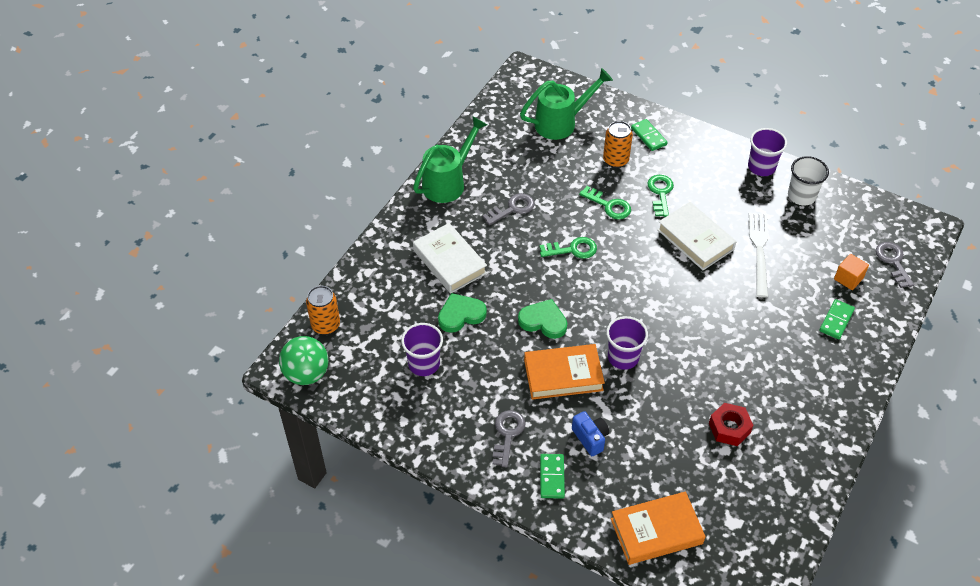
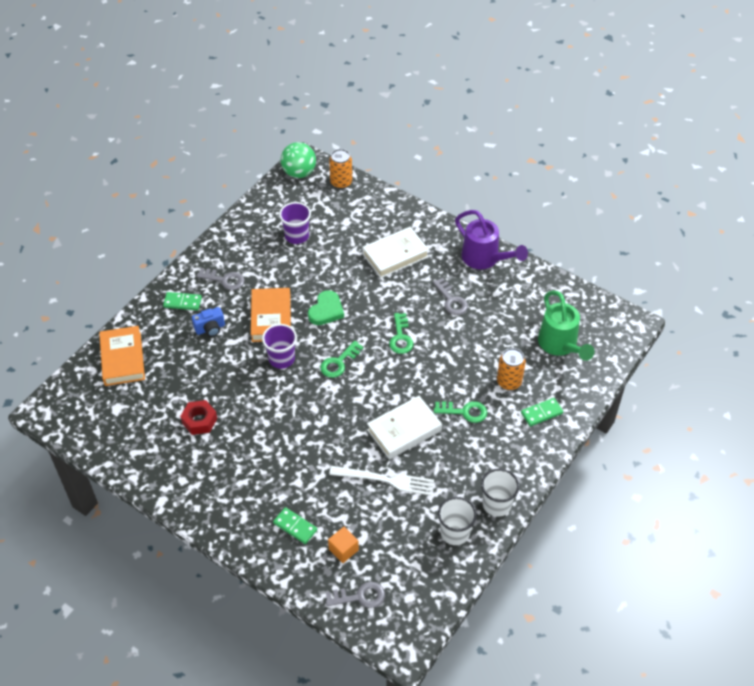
camera: 95 degrees right, 0 degrees up
green watering can [413,117,487,203] -> purple watering can [455,210,528,269]
green heart [438,293,487,333] -> none
green key [579,186,631,219] -> green key moved to [320,341,363,378]
purple cup [748,128,787,176] -> white cup [481,469,519,517]

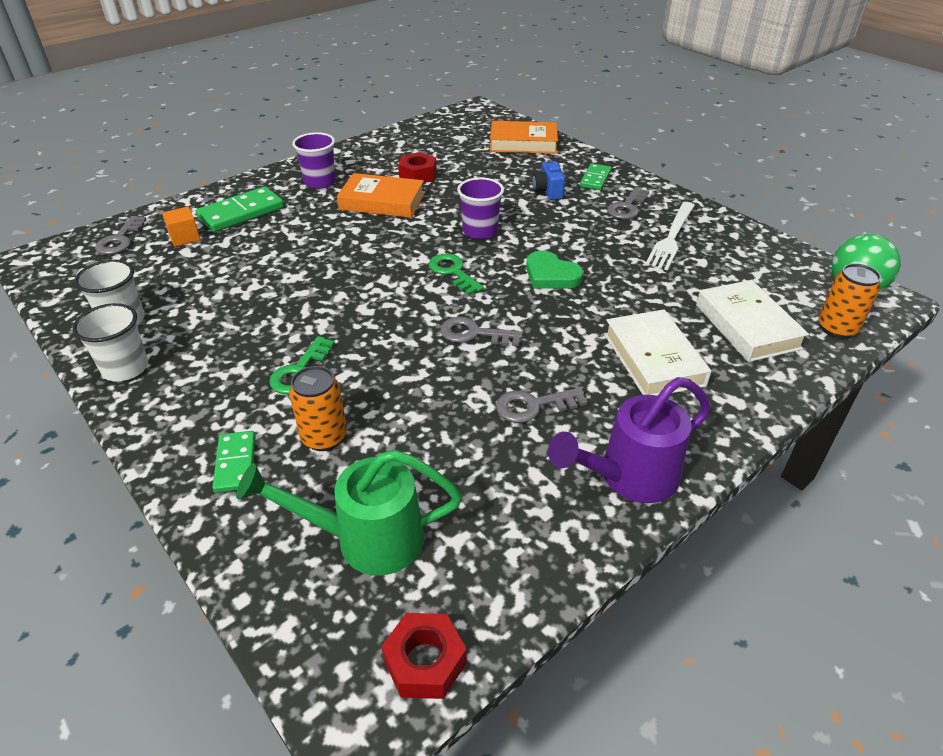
camera: 105 degrees right, 10 degrees down
orange book [251,288,291,342] -> orange book moved to [337,173,425,218]
green domino [273,507,317,544] -> green domino [196,186,284,232], size x1.64
purple cup [279,202,311,244] -> purple cup moved to [292,132,336,189]
white fork [329,466,434,496] -> white fork moved to [645,202,695,270]
white book [367,396,442,459] -> white book moved to [696,280,809,362]
green key [389,313,414,354] -> grey key [440,317,523,346]
none -> red nut [381,613,467,699]

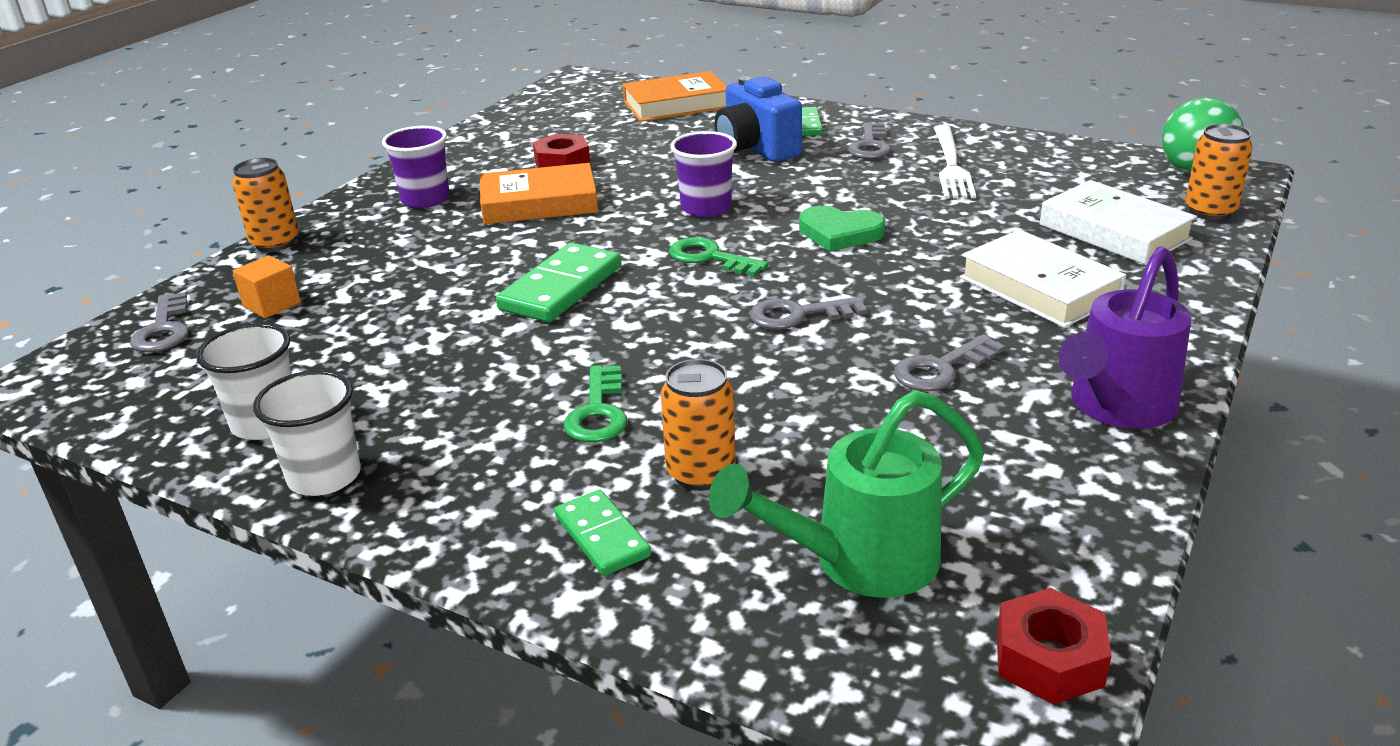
camera: 20 degrees left, 10 degrees down
green domino [196,186,284,232] -> green domino moved to [496,243,621,322]
blue camera [532,160,565,200] -> blue camera [715,76,802,162], size x1.68
none -> orange can [232,158,299,252]

